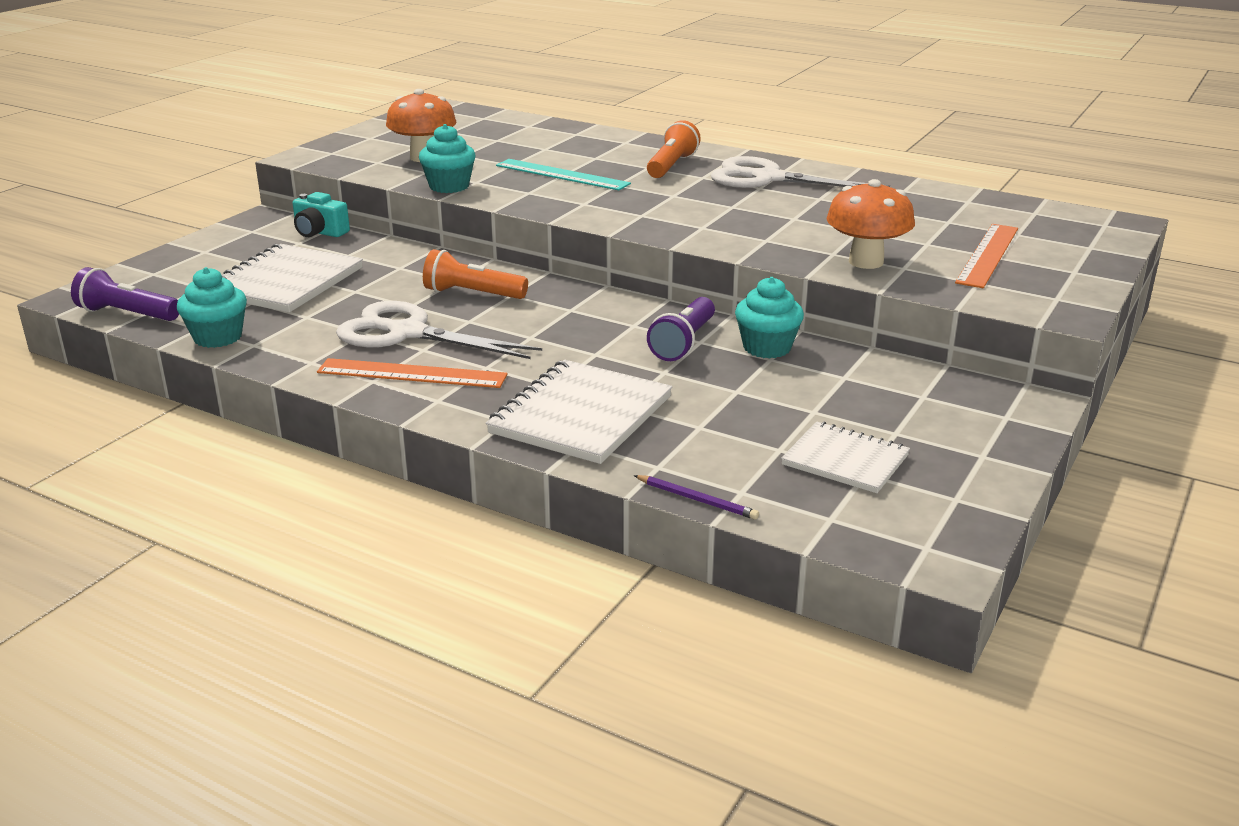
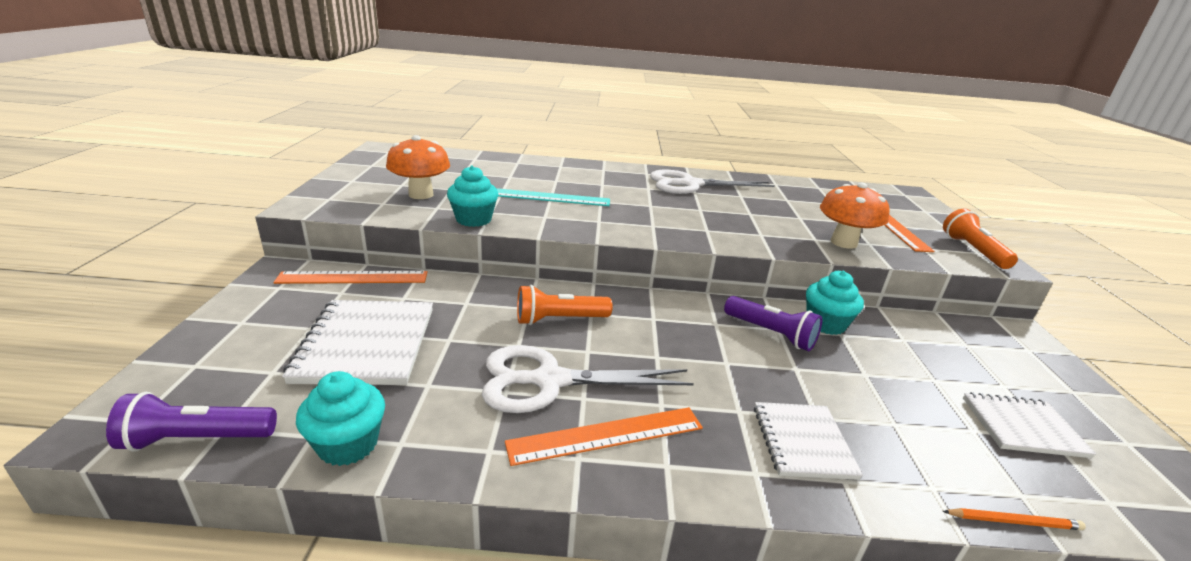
camera: 30 degrees left, 0 degrees up
turquoise camera [292,192,350,237] -> orange ruler [273,271,428,284]
white notebook [486,360,672,464] -> white notebook [754,402,863,480], size x0.63
purple pencil [634,475,759,520] -> orange pencil [942,508,1086,530]
orange flashlight [647,120,701,178] -> orange flashlight moved to [943,208,1018,269]
purple flashlight [647,297,715,361] -> purple flashlight turned 45 degrees counterclockwise [724,296,822,351]

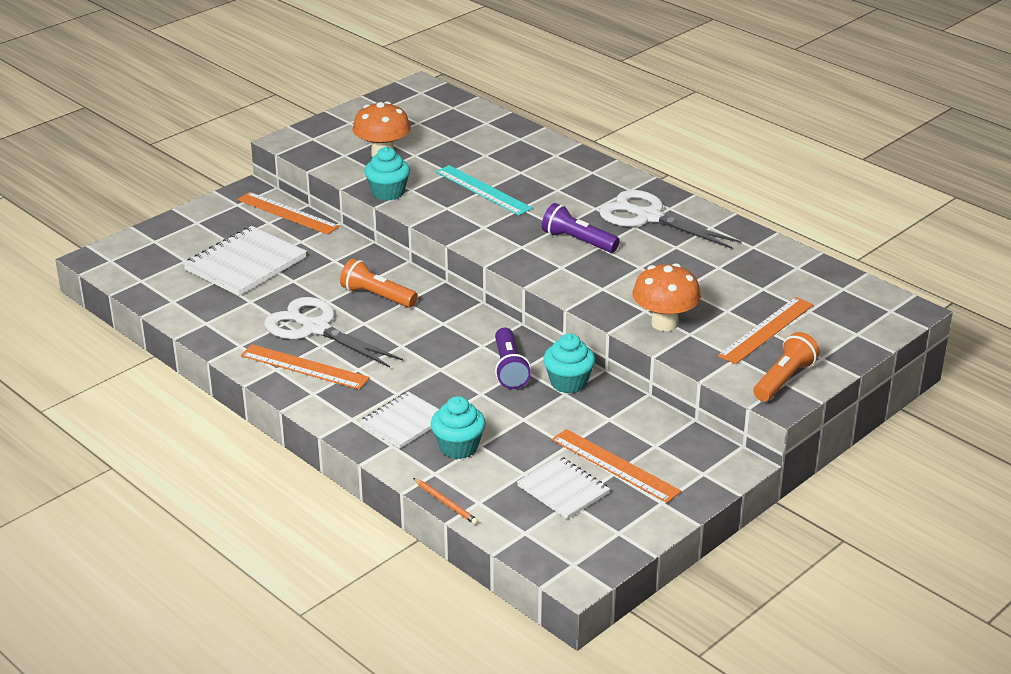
camera: 45 degrees right, 5 degrees up
purple flashlight [106,392,277,452] -> purple flashlight moved to [542,203,620,253]
turquoise cupcake [296,371,385,466] -> turquoise cupcake moved to [431,396,486,459]
none -> orange ruler [552,429,681,503]

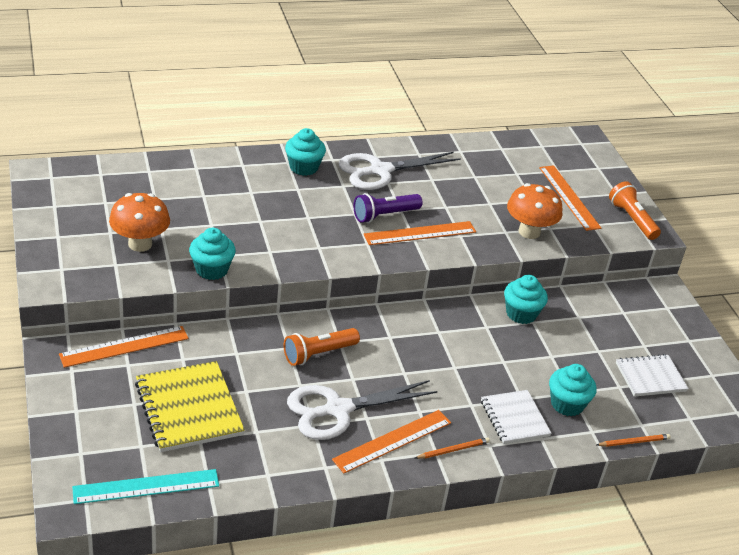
camera: 65 degrees left, 5 degrees up
white notebook [183,226,307,296] -> yellow notebook [135,361,245,452]
turquoise ruler [436,165,533,215] -> turquoise ruler moved to [72,469,219,504]
purple flashlight [495,328,531,389] -> none
orange ruler [552,429,681,503] -> orange ruler moved to [363,221,476,245]
none -> turquoise cupcake [285,128,326,176]
none -> orange pencil [415,437,490,459]

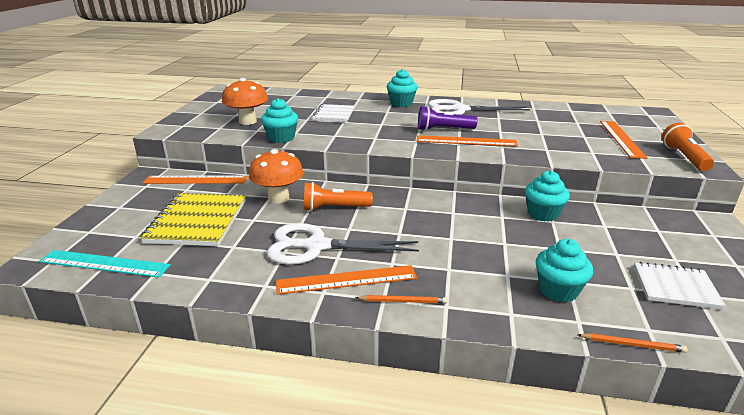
camera: 30 degrees right, 10 degrees down
white notebook [481,390,552,444] -> white notebook moved to [312,104,354,122]
orange mushroom [507,183,562,239] -> orange mushroom moved to [249,149,303,203]

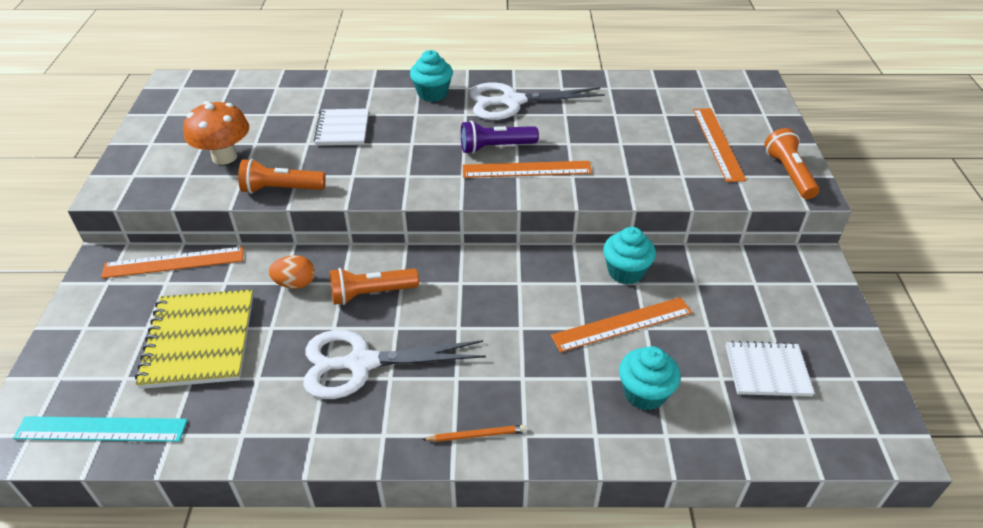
camera: 10 degrees left, 15 degrees up
orange mushroom [249,149,303,203] -> orange egg [269,255,315,289]
turquoise cupcake [261,98,298,143] -> orange flashlight [238,159,326,194]
orange ruler [276,265,417,295] -> orange ruler moved to [551,297,692,352]
orange pencil [578,333,687,353] -> none

